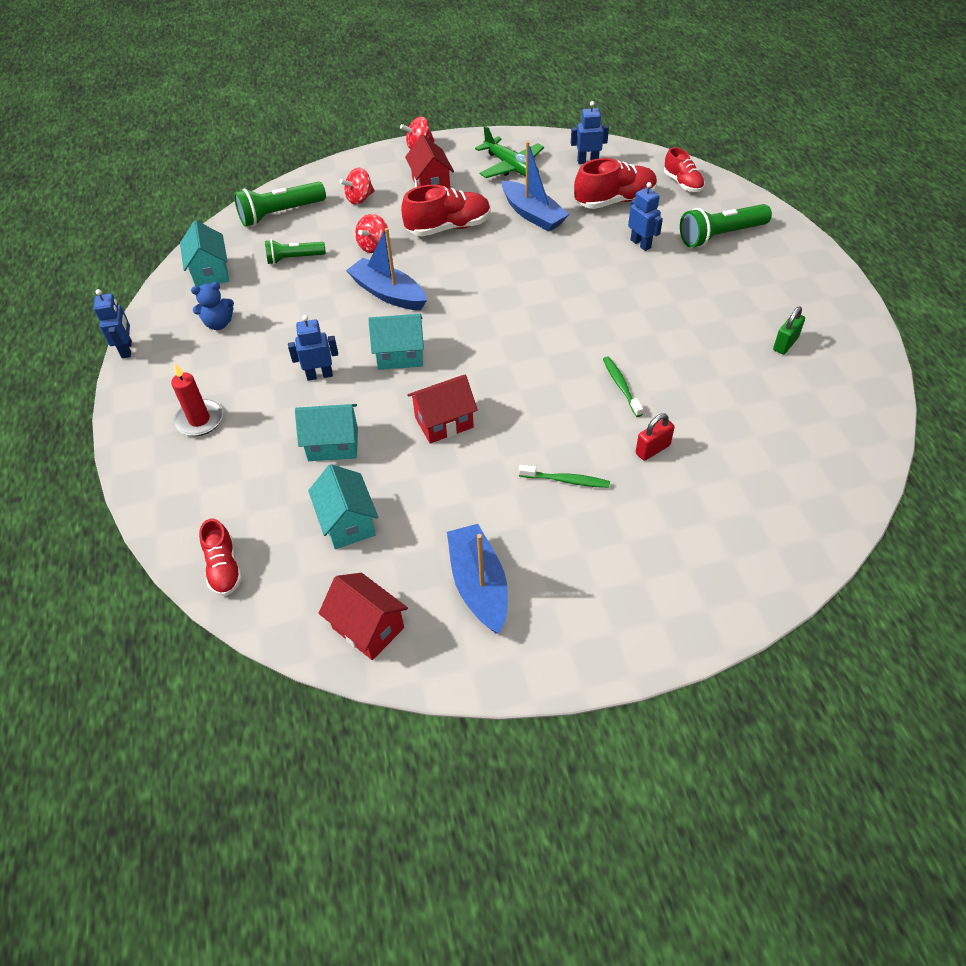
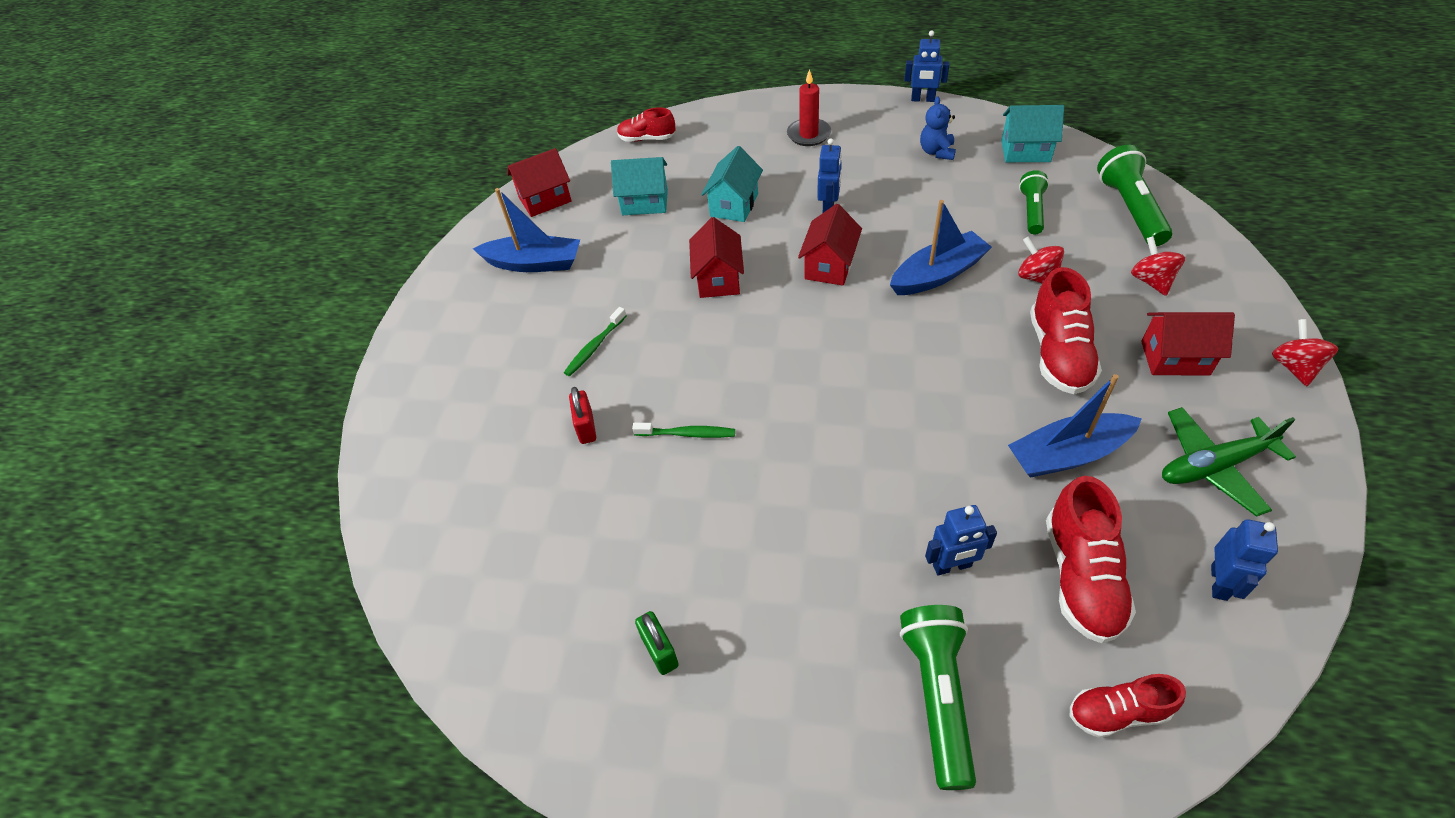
camera: 115 degrees right, 0 degrees up
turquoise house [368,314,424,370] -> red house [798,204,862,286]

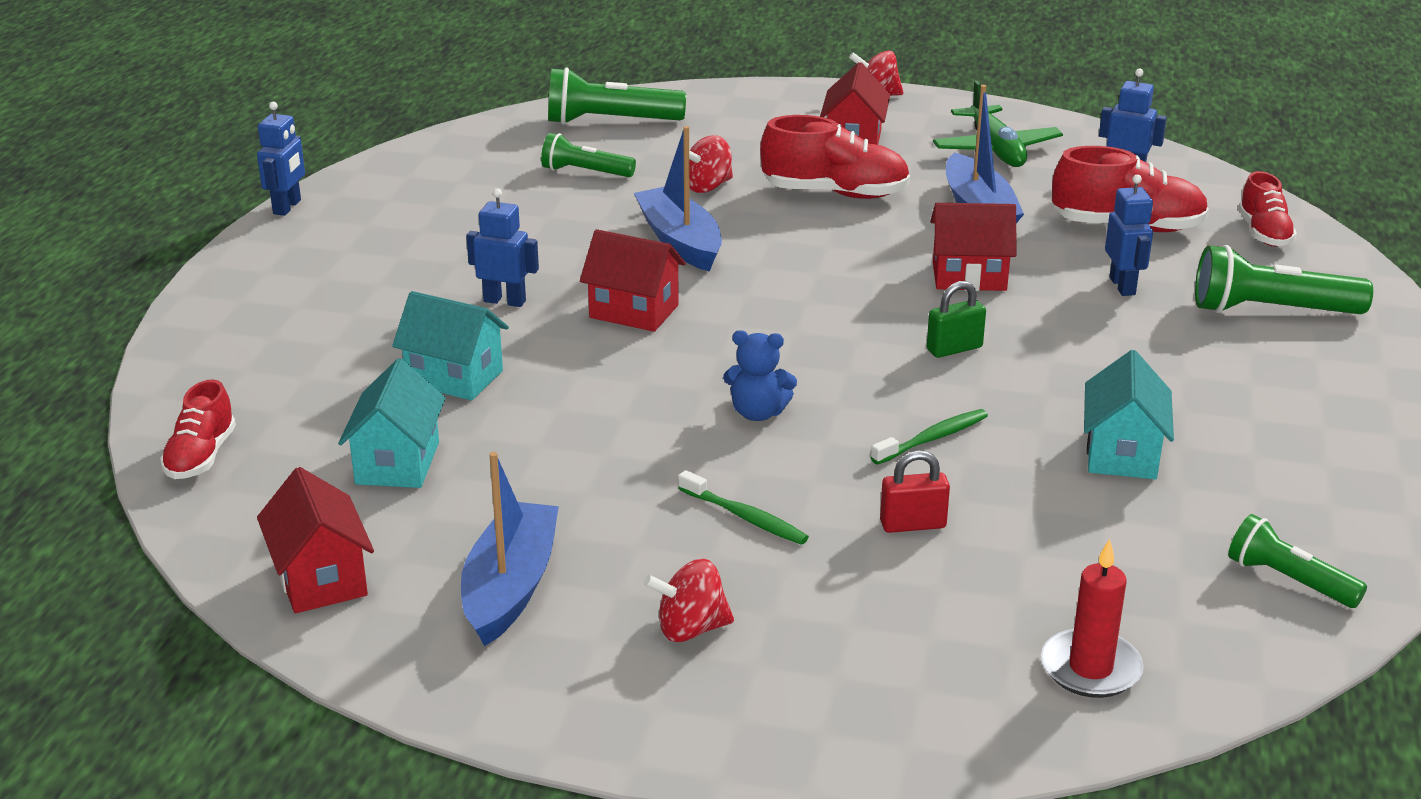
camera: 90 degrees left, 20 degrees down
green toothbrush [632,423,735,438] -> green toothbrush turned 45 degrees clockwise [871,409,988,464]
green padlock [635,611,679,675] -> green padlock moved to [927,281,986,358]
red house [689,217,744,298] -> red house moved to [930,203,1016,291]
red candle [787,69,831,146] -> red candle moved to [1041,539,1144,698]
blue teddy bear [920,97,956,160] -> blue teddy bear moved to [723,330,797,421]
turquoise house [1001,105,1064,162] -> turquoise house moved to [1084,350,1174,479]
red spinning top [1131,236,1185,296] -> red spinning top moved to [644,559,734,642]
none -> green flashlight [1228,514,1367,608]

